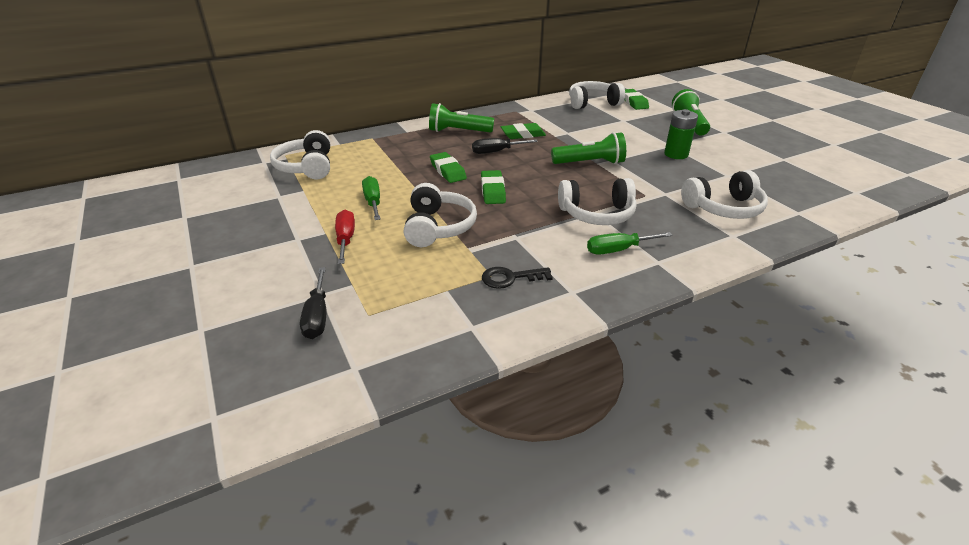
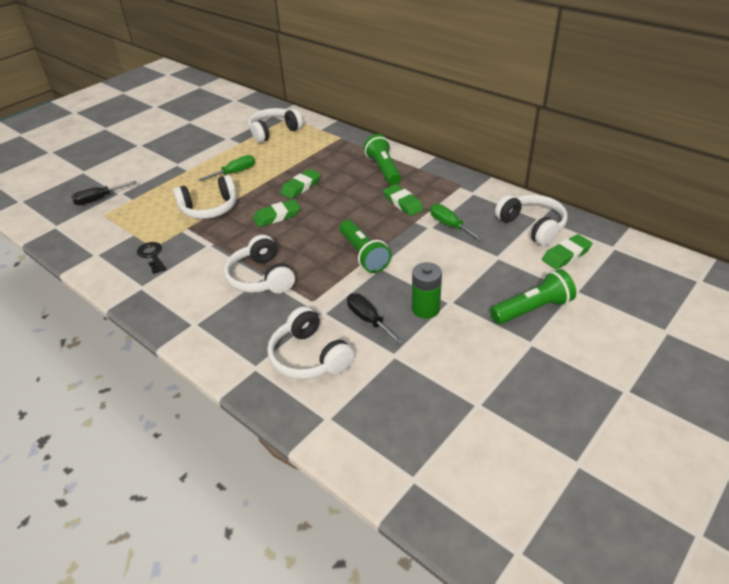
camera: 70 degrees right, 5 degrees up
red screwdriver [335,210,355,264] -> none
black screwdriver [472,138,538,154] -> black screwdriver moved to [347,293,404,345]
green screwdriver [587,232,673,255] -> green screwdriver moved to [430,204,483,241]

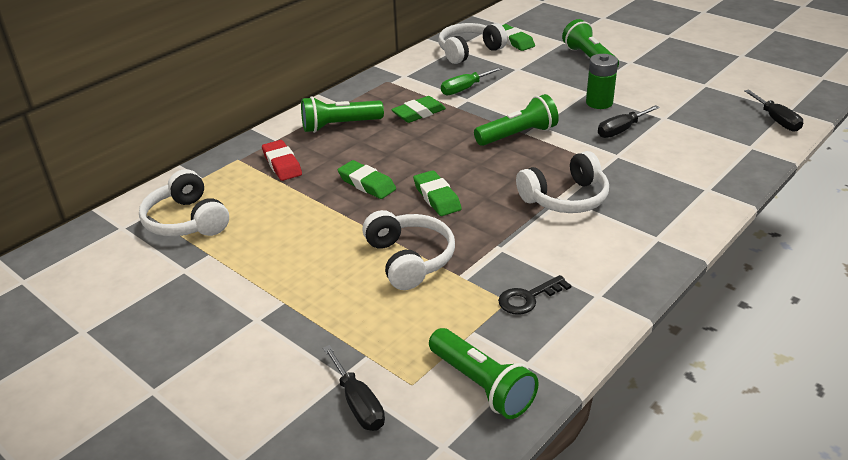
camera: 90 degrees left, 5 degrees down
green screwdriver [198,155,255,181] -> none
white headphones [267,306,354,379] -> none
none -> red eraser [262,140,302,181]
none -> green flashlight [429,328,539,419]
none -> black screwdriver [744,89,803,132]

